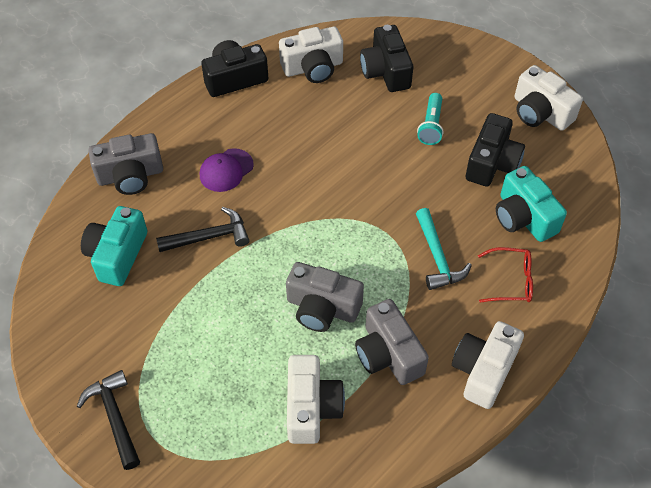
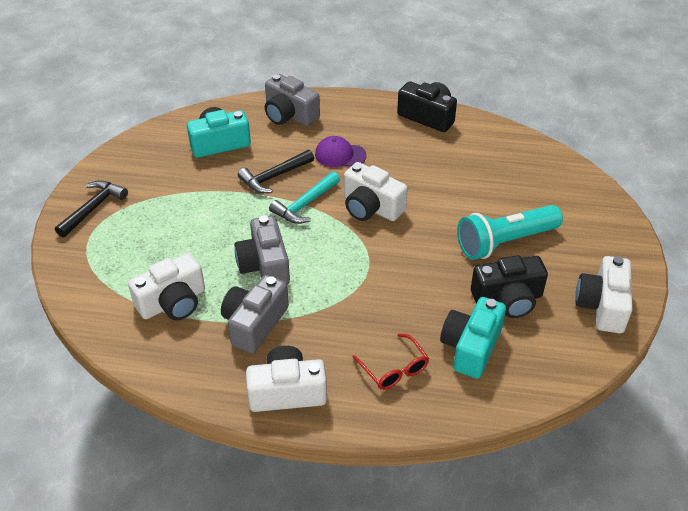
camera: 55 degrees right, 10 degrees down
black hammer [156,207,249,252] -> black hammer turned 105 degrees clockwise [238,150,314,193]
white camera [279,27,343,83] -> white camera moved to [344,162,408,221]
black camera [360,25,413,92] -> none
turquoise hammer [416,208,472,290] -> turquoise hammer moved to [269,171,340,224]
turquoise flashlight [417,93,444,145] -> turquoise flashlight [457,205,563,260], size x1.74

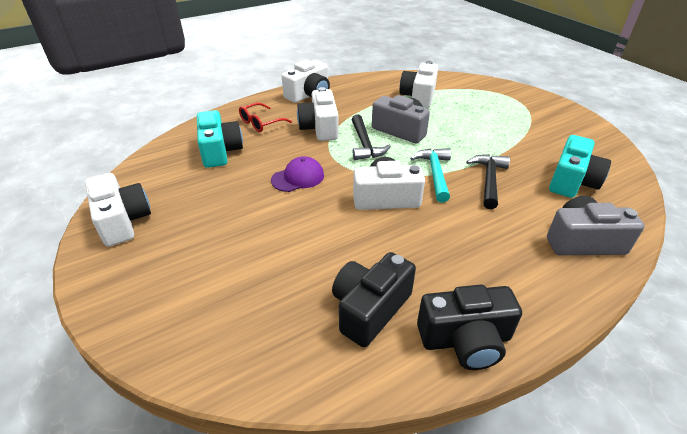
camera: 140 degrees right, 5 degrees down
black hammer [55,180,128,237] -> black hammer moved to [352,114,391,160]
grey camera [221,275,289,354] -> none
purple cap [315,136,366,167] -> purple cap moved to [271,156,324,192]
red glasses [353,333,429,390] -> red glasses turned 60 degrees counterclockwise [239,103,292,132]
turquoise flashlight [457,205,563,260] -> none
black camera [471,255,548,318] -> black camera moved to [332,252,416,347]
none -> white camera [297,87,339,141]

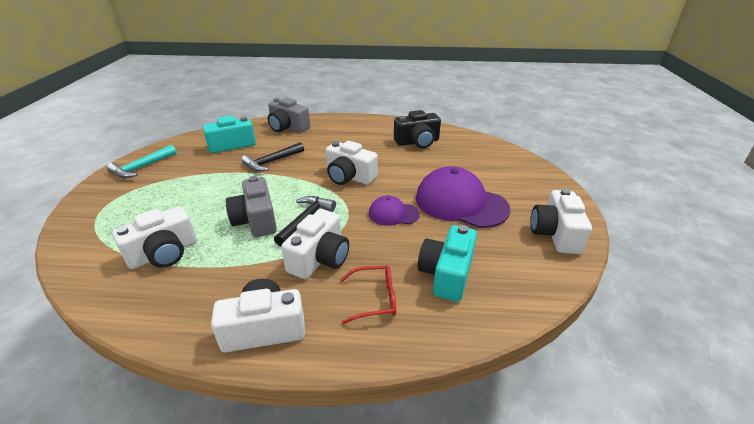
camera: 145 degrees left, 5 degrees down
turquoise hammer [410,148,451,202] -> turquoise hammer moved to [107,145,177,178]
black camera [417,285,522,370] -> none
none -> purple cap [416,166,511,228]

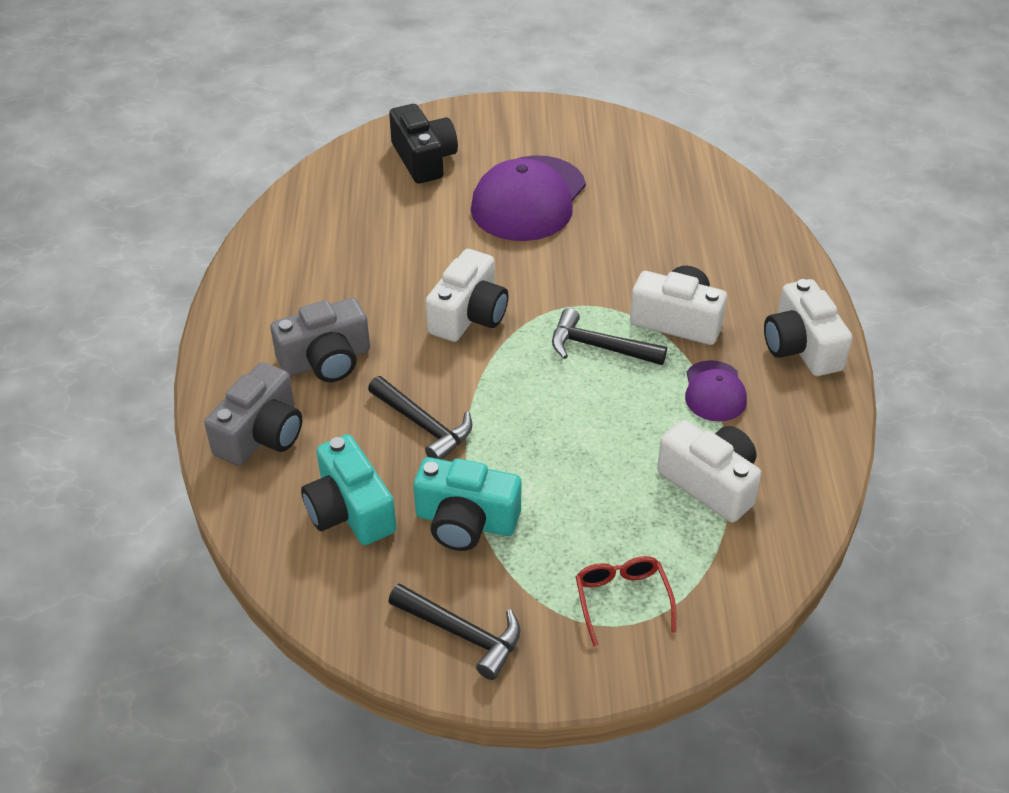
camera: 95 degrees left, 10 degrees up
turquoise hammer [107,145,177,178] -> black hammer [388,583,521,680]
grey camera [226,176,277,237] -> grey camera moved to [271,298,370,382]
red glasses [340,265,396,324] -> red glasses moved to [575,556,676,646]
purple cap [369,196,420,226] -> purple cap moved to [685,360,747,422]
black camera [394,110,441,148] -> black camera moved to [389,104,458,183]
turquoise camera [418,225,477,302] -> turquoise camera moved to [413,457,521,551]
white camera [530,188,592,254] -> none

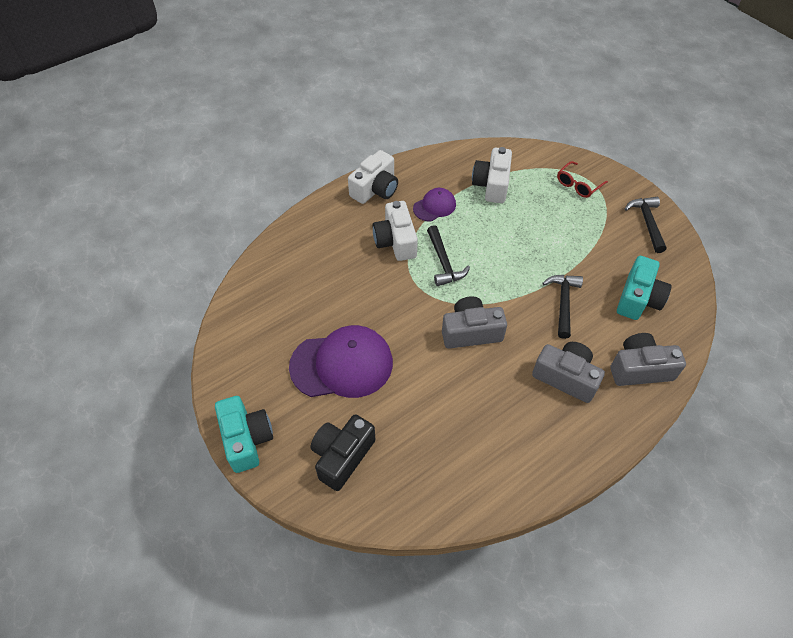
camera: 125 degrees left, 10 degrees up
turquoise camera [413,457,521,551] -> turquoise camera moved to [215,396,273,473]
white camera [425,249,508,342] -> grey camera [442,296,507,349]

